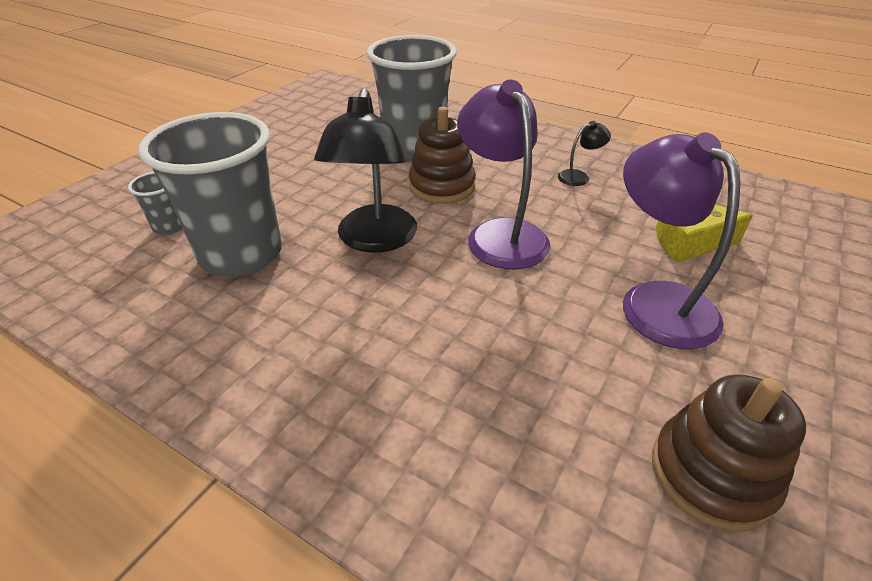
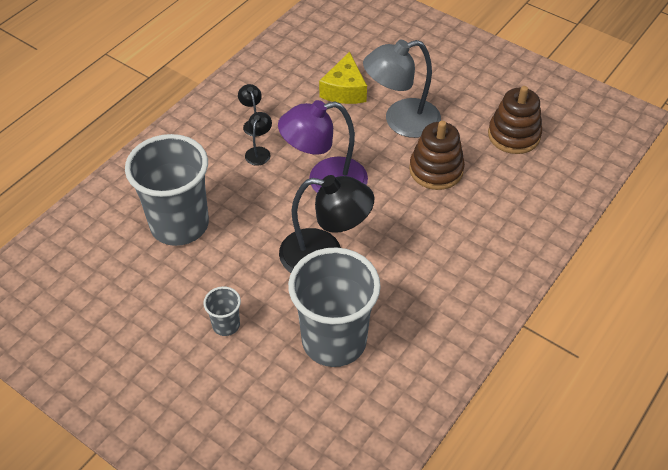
camera: 85 degrees left, 10 degrees up
grey cup [128,172,182,235] -> grey cup moved to [203,286,241,336]
brown stacking toy [409,107,476,204] -> brown stacking toy moved to [409,121,465,190]
purple lamp [623,132,740,349] -> grey lamp [363,40,441,138]
none -> black lamp [245,112,272,166]

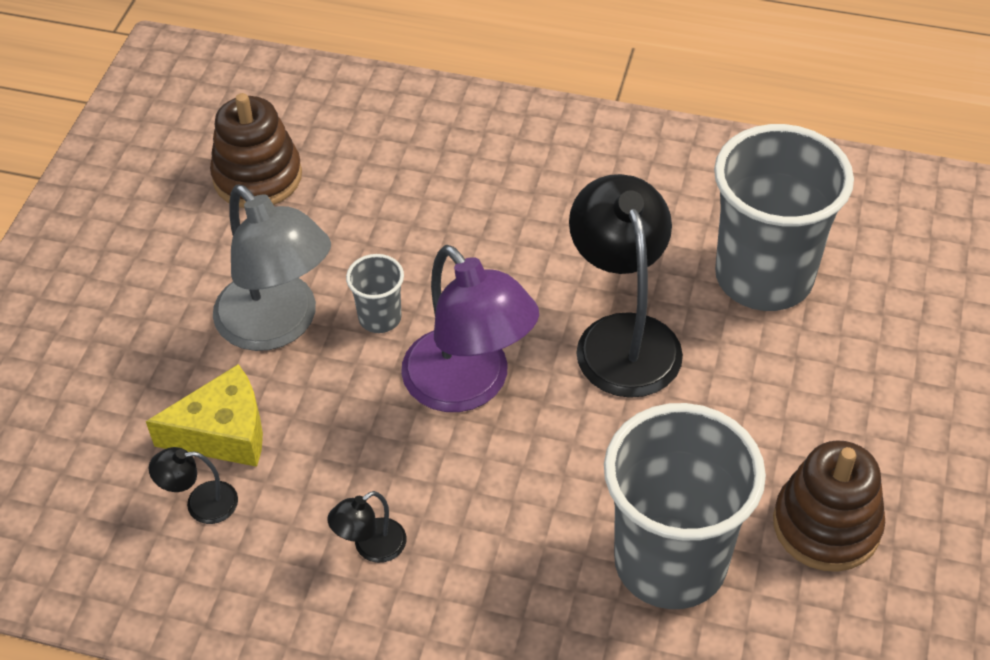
camera: 110 degrees left, 0 degrees up
grey cup [203,286,241,336] -> grey cup moved to [346,254,404,333]
black lamp [245,112,272,166] -> black lamp moved to [149,447,238,524]
brown stacking toy [409,121,465,190] -> brown stacking toy moved to [773,440,885,572]

